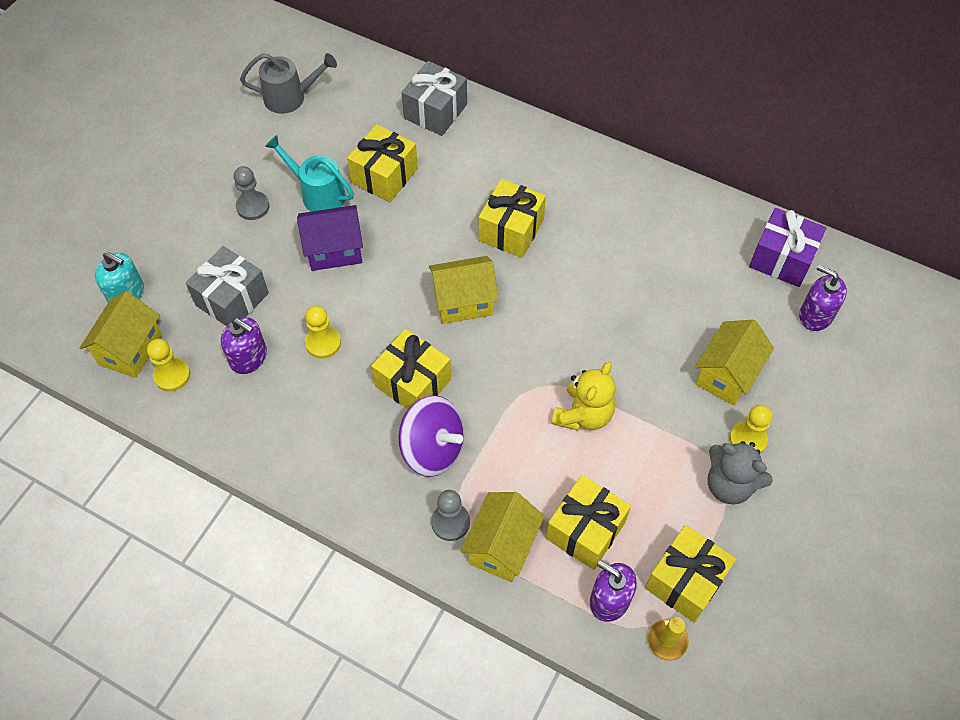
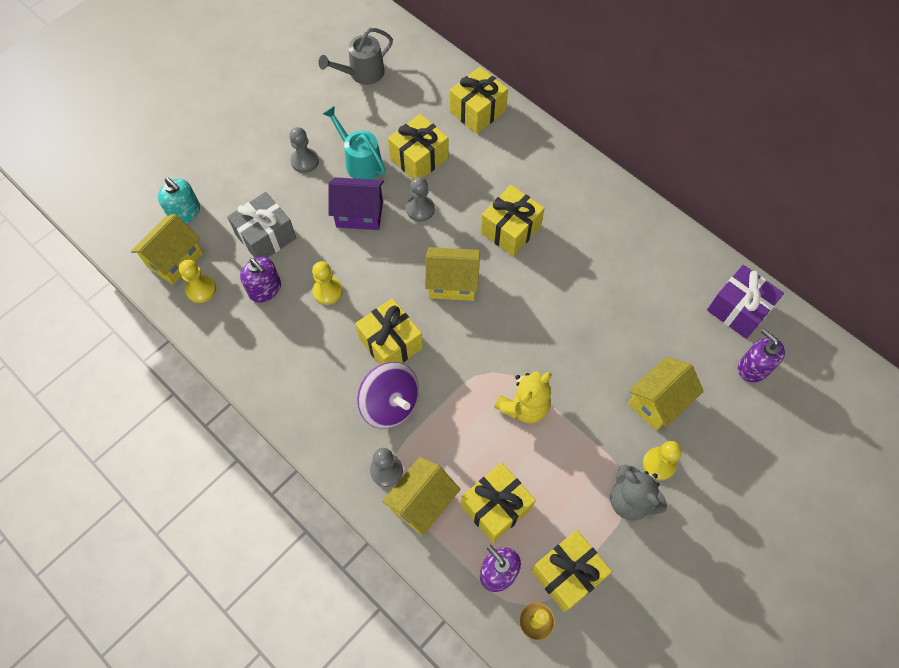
camera: 15 degrees right, 5 degrees up
grey watering can [240,53,337,114] -> grey watering can turned 135 degrees clockwise [318,28,393,85]
grey gift [402,61,467,136] -> yellow gift [450,67,508,134]
none -> grey pawn [406,177,435,222]

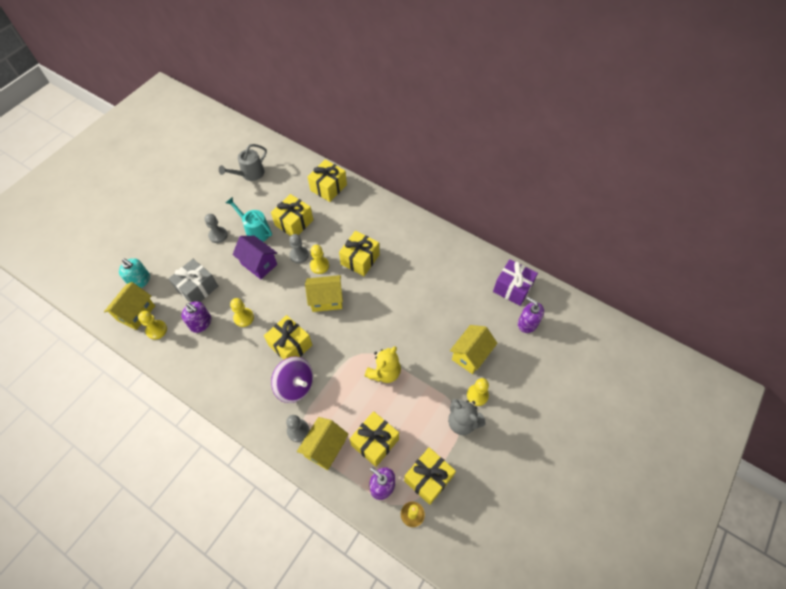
camera: 10 degrees left, 5 degrees down
purple house [328,177,384,230] -> purple house turned 45 degrees clockwise [232,236,277,279]
none -> yellow pawn [310,245,329,274]

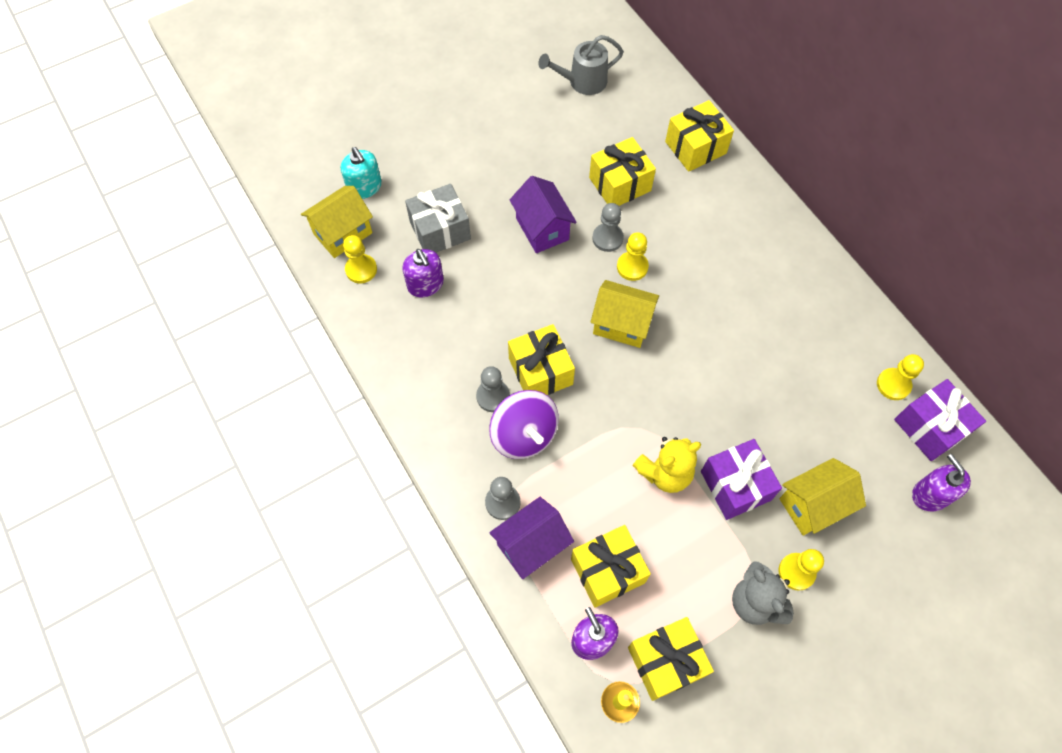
camera: 25 degrees right, 5 degrees up
grey pawn [204,214,228,243] -> grey pawn moved to [476,366,510,412]
turquoise watering can [226,197,272,242] -> none
yellow pawn [230,298,254,327] -> yellow pawn moved to [877,354,924,400]
yellow house [297,417,349,470] -> purple house [489,497,574,579]
yellow gift [339,231,380,276] -> none
none -> purple gift [701,439,782,520]

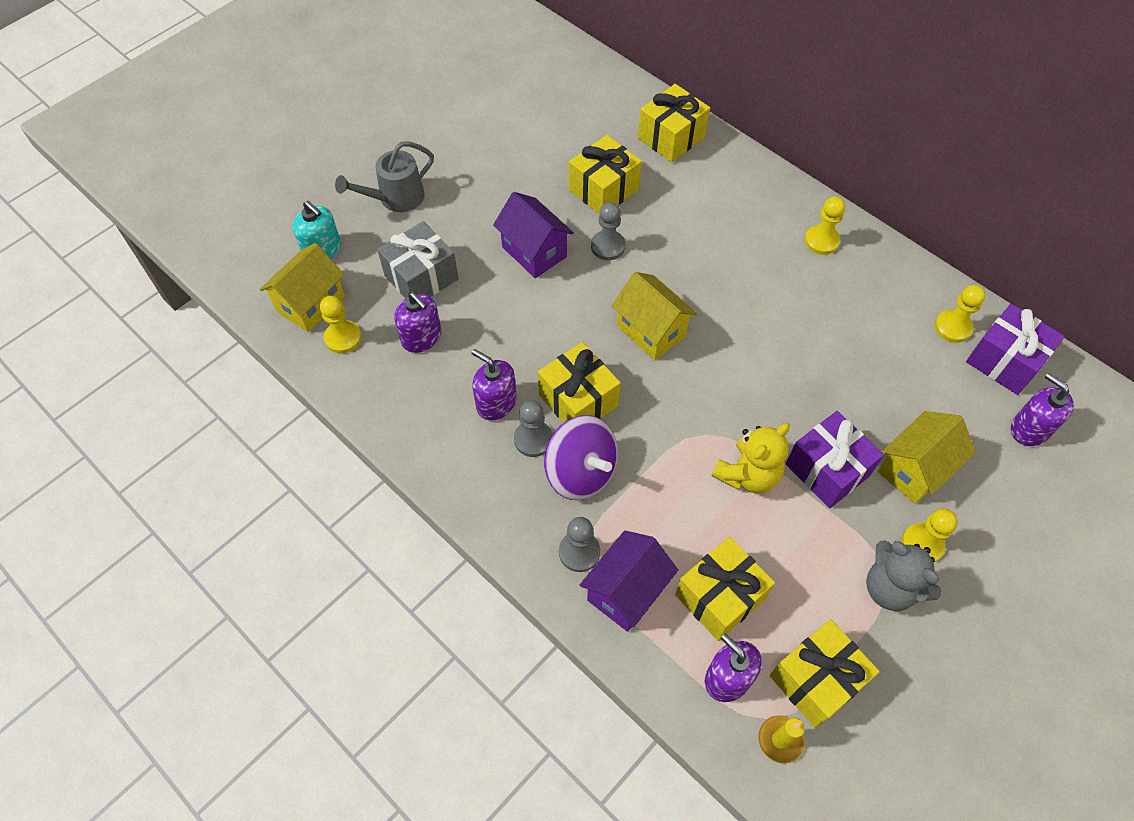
camera: 15 degrees left, 5 degrees down
grey watering can [538,35,624,95] -> grey watering can moved to [335,141,434,212]
yellow house [591,280,659,348] -> yellow house turned 45 degrees clockwise [612,272,697,360]
yellow pawn [617,232,649,281] -> yellow pawn moved to [805,197,845,255]
none -> purple soap dispenser [472,349,517,421]

